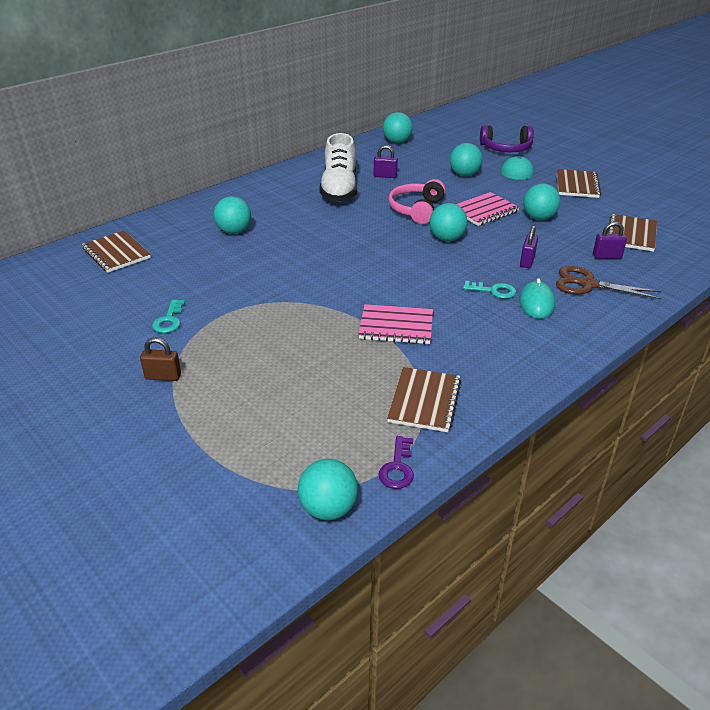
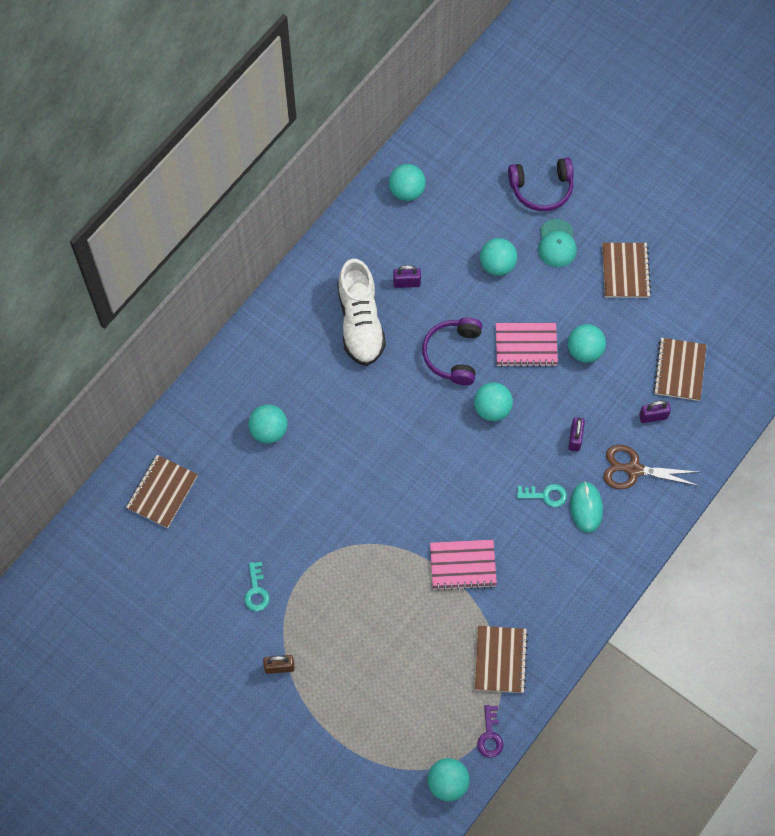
camera: 10 degrees left, 30 degrees up
brown notebook [82,231,151,273] -> brown notebook turned 75 degrees clockwise [126,455,198,528]
pink headphones [388,179,446,224] -> purple headphones [422,317,482,385]
pink notebook [456,192,520,226] -> pink notebook turned 45 degrees clockwise [496,323,558,367]

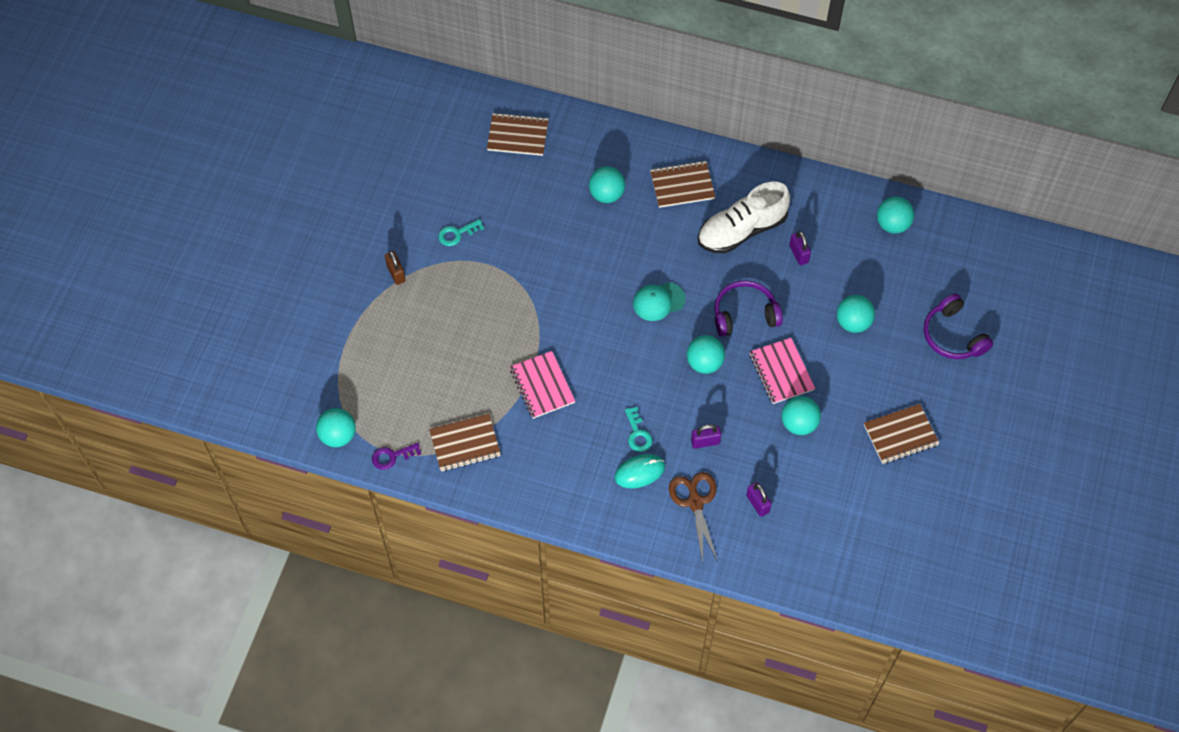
camera: 70 degrees right, 5 degrees down
turquoise cap [538,219,577,267] -> turquoise cap moved to [633,282,685,321]
brown notebook [653,338,707,401] -> brown notebook moved to [650,161,715,208]

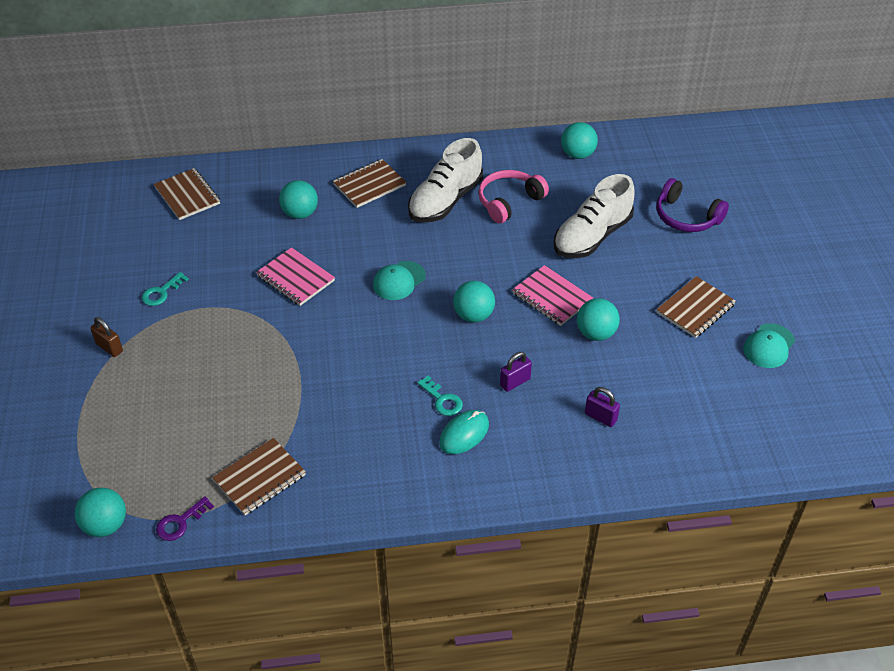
camera: 25 degrees left, 15 degrees down
brown notebook [487,113,549,156] -> brown notebook turned 75 degrees clockwise [154,168,220,220]
pink notebook [510,351,575,419] -> pink notebook moved to [256,247,335,306]
brown scissors [669,472,718,564] -> none
purple headphones [714,280,783,336] -> none
purple padlock [789,231,811,265] -> pink headphones [478,170,549,223]
turquoise ball [837,295,875,333] -> white shoe [554,174,635,258]
none -> turquoise cap [743,323,795,368]

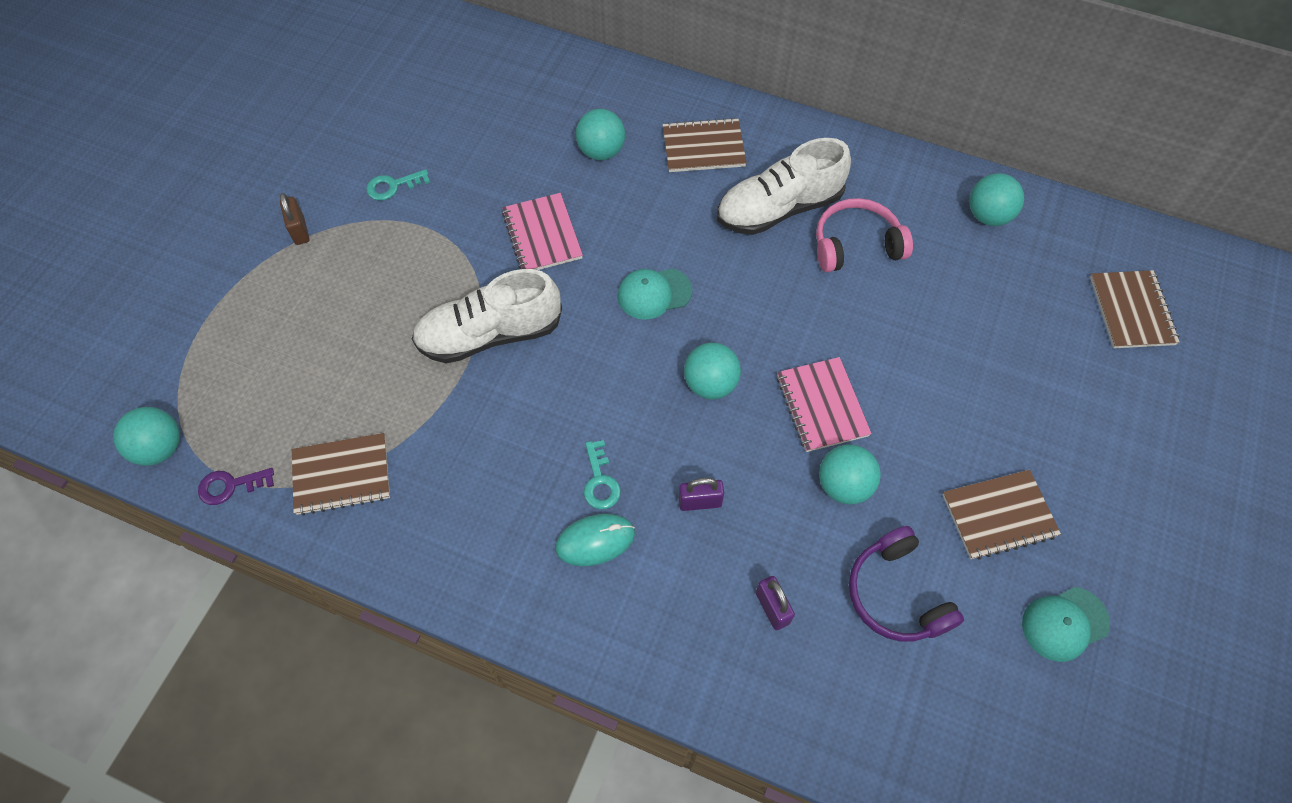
camera: 30 degrees right, 15 degrees up
brown notebook [154,168,220,220] -> brown notebook moved to [1090,270,1180,348]
white shoe [554,174,635,258] -> white shoe moved to [412,269,562,363]
purple headphones [656,178,729,232] -> purple headphones moved to [849,526,964,642]

